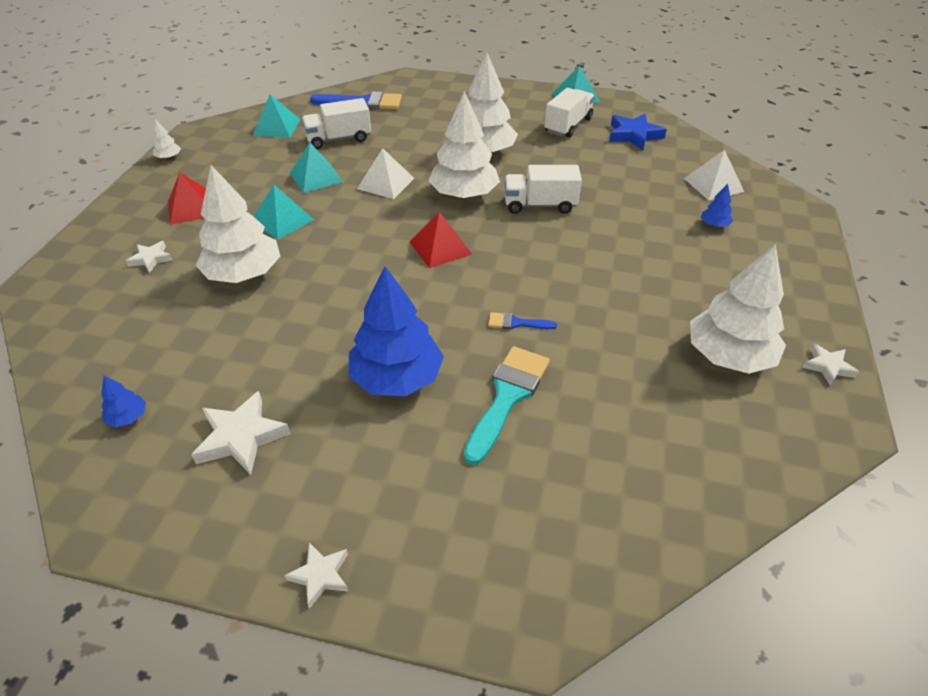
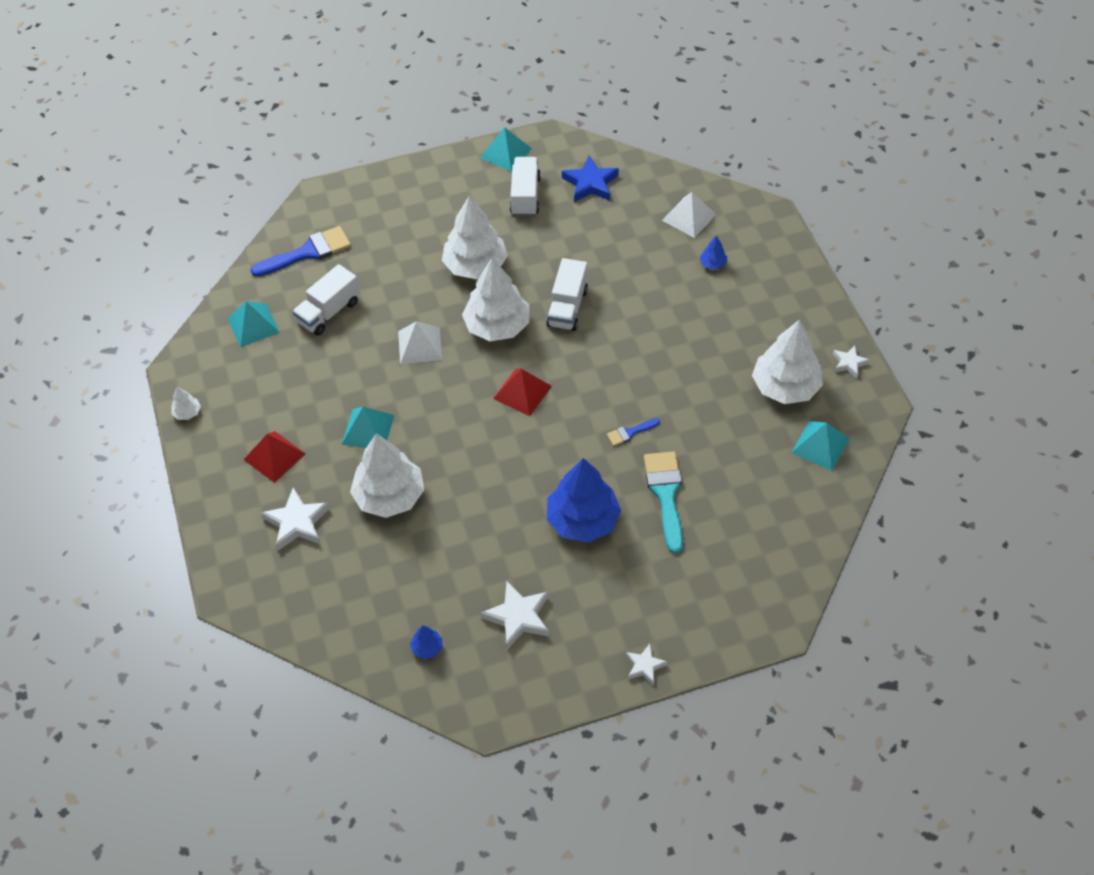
camera: 30 degrees left, 10 degrees up
white star [126,241,173,273] -> white star [261,488,330,551], size x1.69
turquoise pyramid [290,143,343,193] -> turquoise pyramid moved to [791,421,849,471]
white truck [504,165,582,214] -> white truck turned 45 degrees counterclockwise [546,258,588,331]

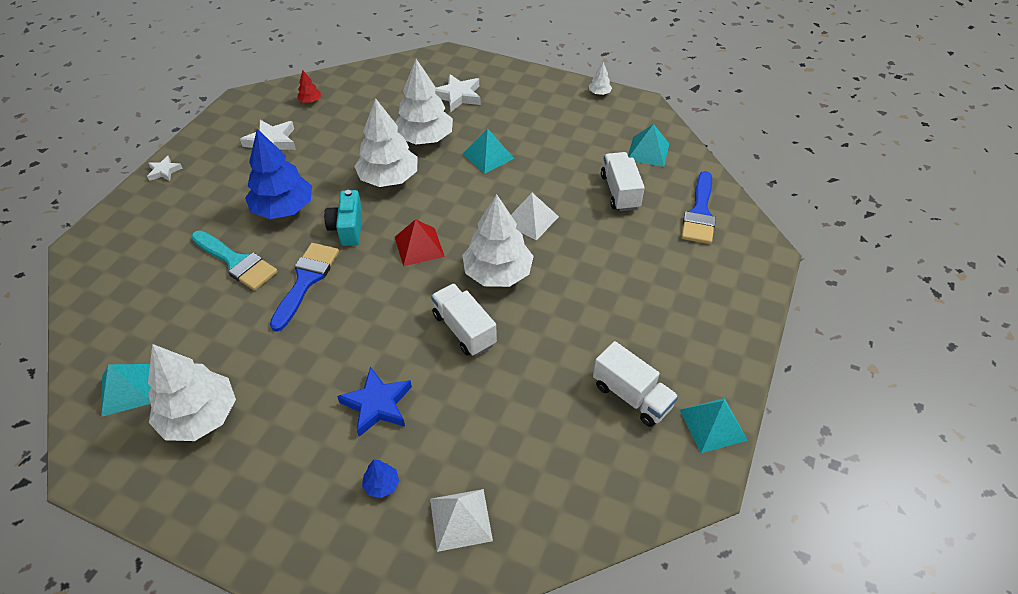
camera: 130 degrees right, 5 degrees down
red pyramid [244,431,306,483] -> none
blue tree [410,626,443,659] -> red tree [298,70,321,103]
white tree [442,196,508,279] -> white tree moved to [354,98,418,187]
blue star [562,156,619,202] -> blue star moved to [337,366,412,437]
blue brush [607,418,660,446] -> blue brush [270,243,339,332], size x2.00
white star [833,345,870,378] -> none
none -> turquoise camera [324,190,362,246]

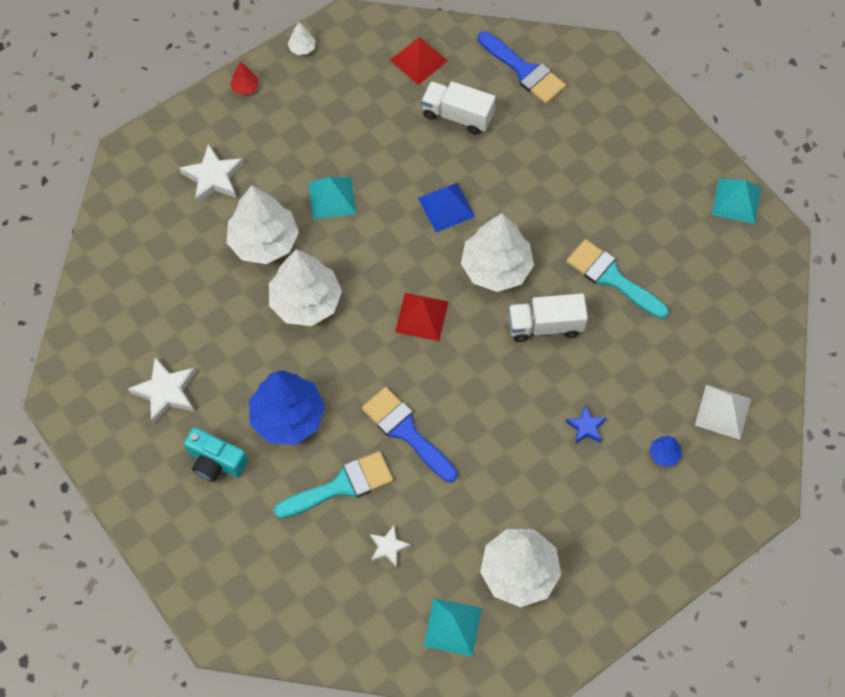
camera: 60 degrees left, 15 degrees up
white star [147,156,183,181] -> white star moved to [370,526,411,568]
red tree [298,70,321,103] -> red tree moved to [230,62,259,95]
turquoise camera [324,190,362,246] -> turquoise camera moved to [184,427,248,482]
blue star [337,366,412,437] -> blue star [565,405,607,444], size x0.59
white pyramid [511,193,559,241] -> blue pyramid [418,183,475,232]
white truck [593,341,678,427] -> none
turquoise pyramid [628,124,669,167] -> red pyramid [390,37,448,85]
none -> turquoise brush [566,239,669,319]

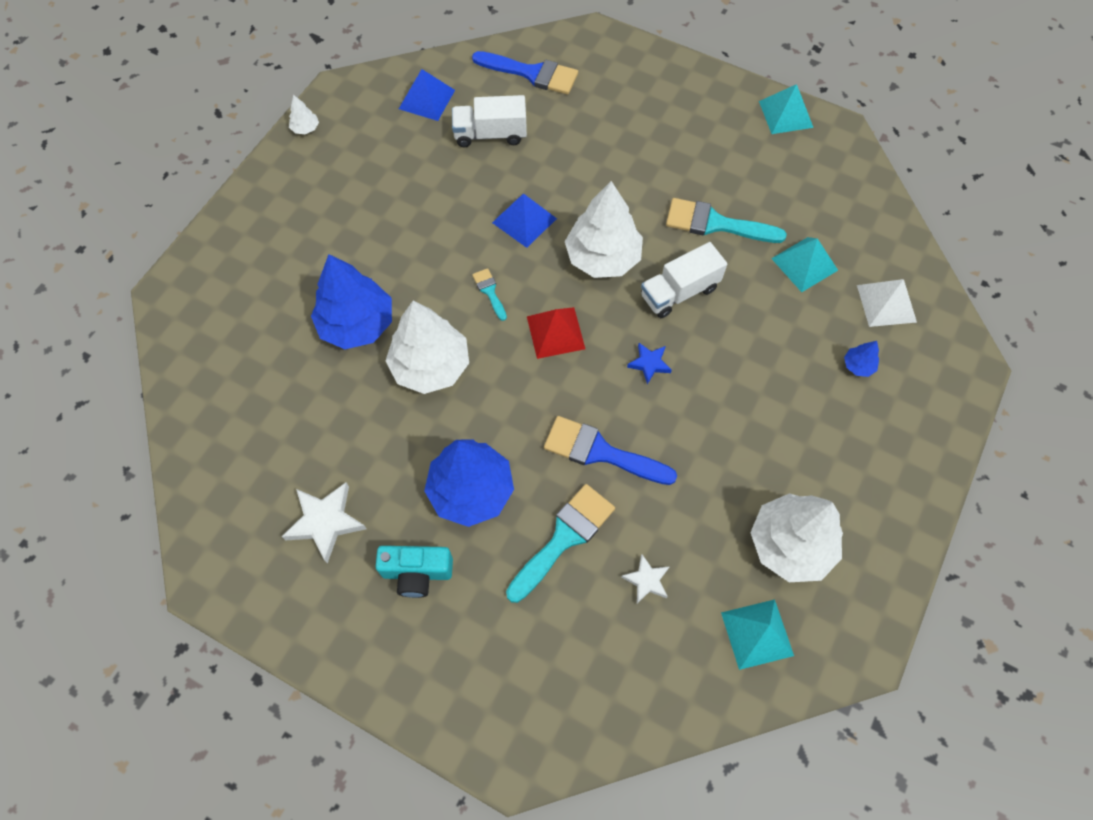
camera: 25 degrees left, 0 degrees up
white star [179,144,244,204] -> none
white tree [227,185,299,264] -> blue tree [311,254,392,349]
red tree [230,62,259,95] -> none
turquoise pyramid [308,177,356,219] -> turquoise pyramid moved to [771,237,838,292]
red pyramid [390,37,448,85] -> blue pyramid [399,69,455,121]
blue star [565,405,607,444] -> blue star moved to [627,343,672,384]
none -> turquoise brush [472,268,507,321]

